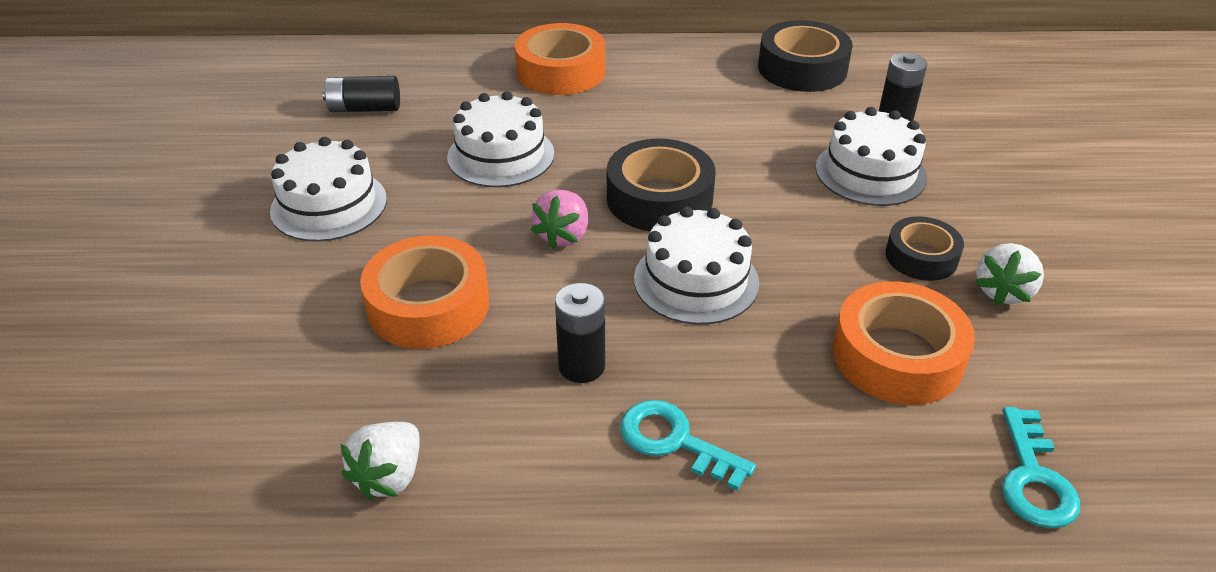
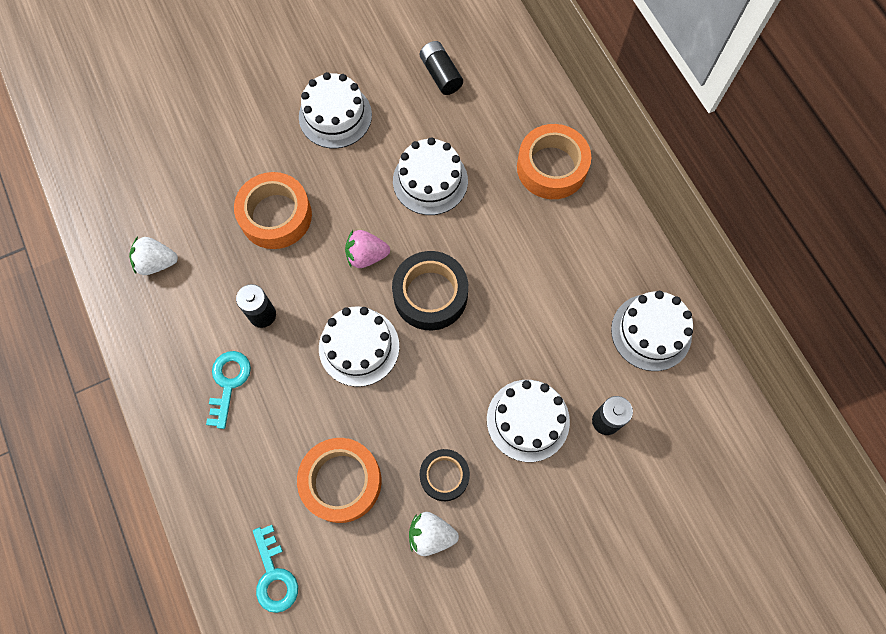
camera: 65 degrees right, 30 degrees up
black tape [758,20,853,92] -> white cake [611,291,693,371]
turquoise key [1002,407,1080,528] -> turquoise key turned 90 degrees counterclockwise [253,525,298,613]

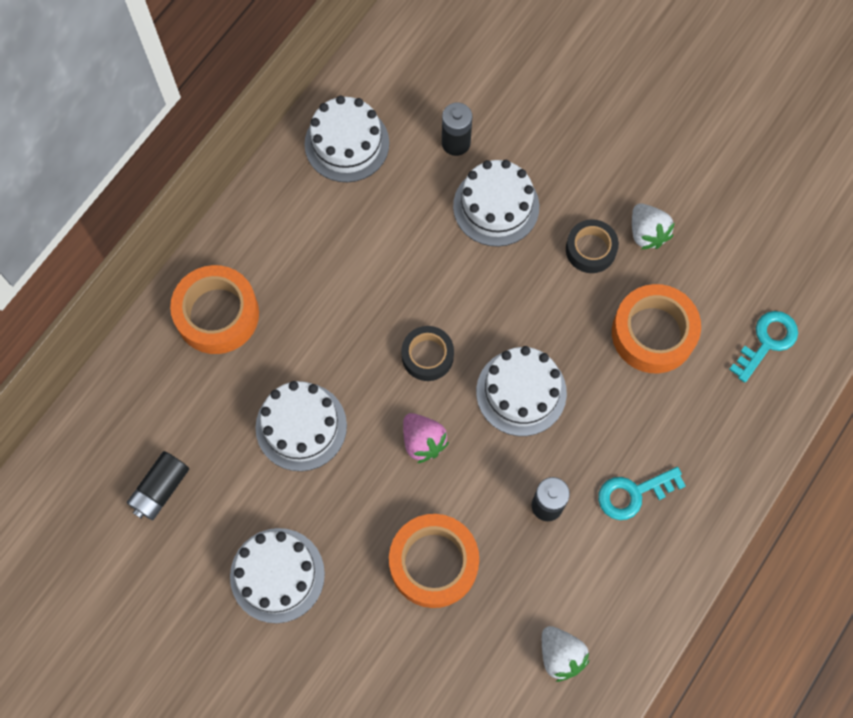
camera: 120 degrees left, 0 degrees up
black tape [392,251,468,330] -> black tape [401,326,454,381], size x0.62

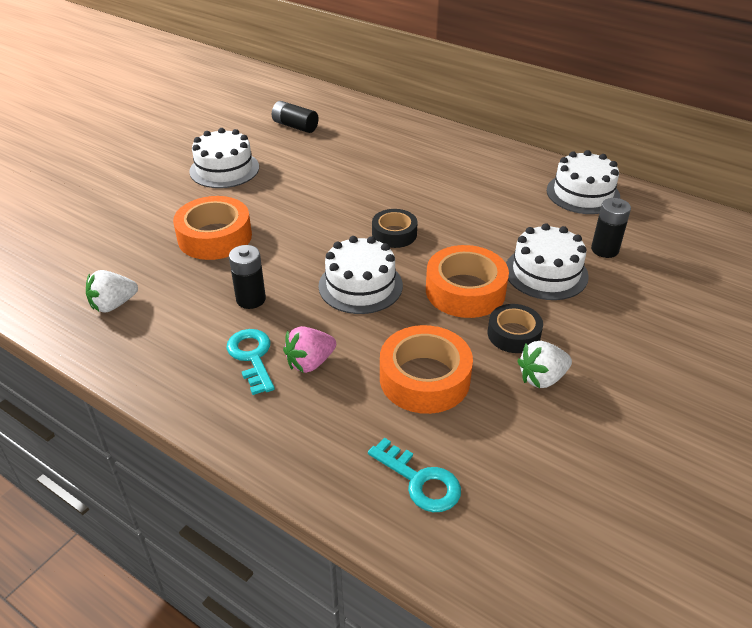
camera: 90 degrees right, 30 degrees down
orange tape [170,265,259,354] -> orange tape moved to [426,245,509,318]
white cake [256,381,347,471] -> none
pink strawberry [403,413,449,463] -> pink strawberry moved to [283,326,336,373]

